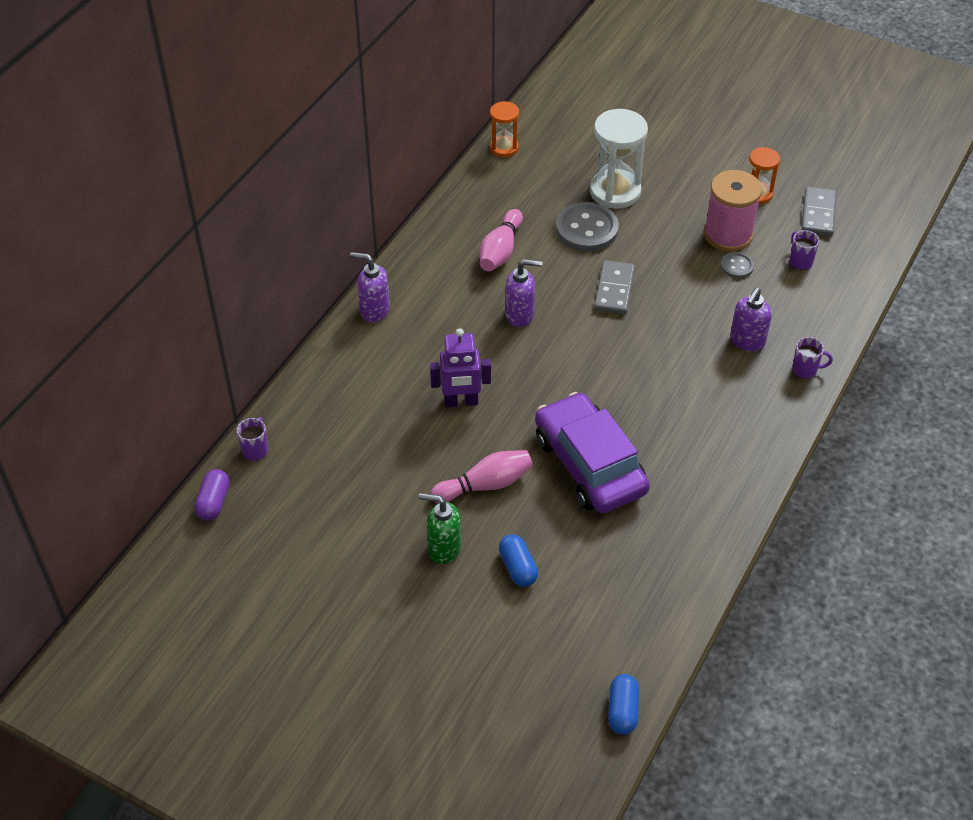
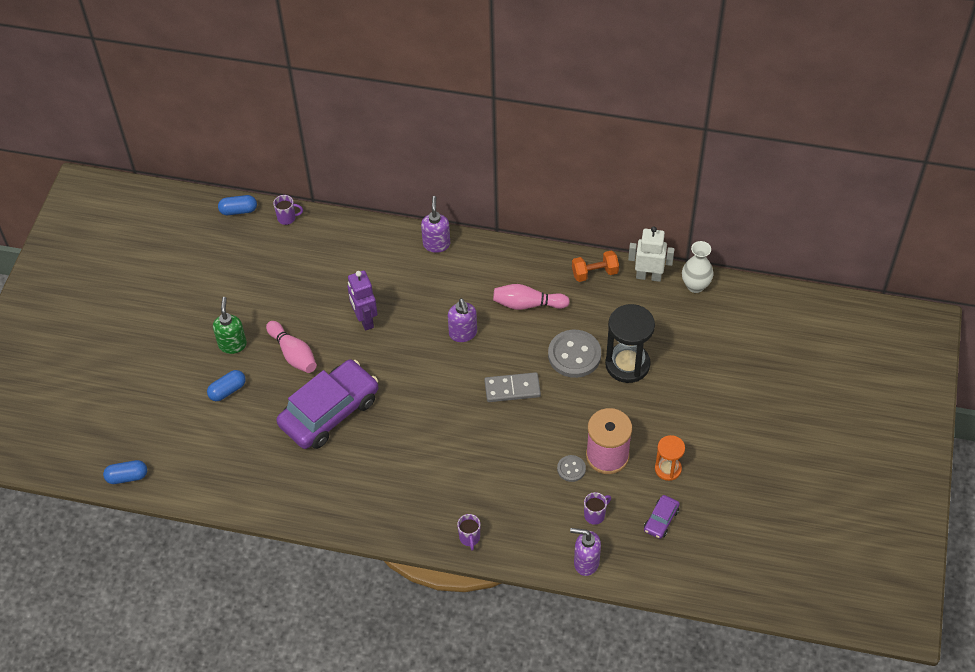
camera: 75 degrees right, 5 degrees up
purple capsule [194,469,229,520] -> blue capsule [218,195,257,215]
orange hourglass [490,101,519,157] -> white robot [628,227,675,282]
white hourglass [590,109,648,209] -> black hourglass [605,304,655,383]
purple soap dispenser [730,288,772,351] -> purple soap dispenser moved to [570,528,601,576]
grey domino [801,186,837,236] -> purple car [644,495,680,539]
none -> orange dumbbell [572,250,619,282]
none -> white vase [682,241,714,293]

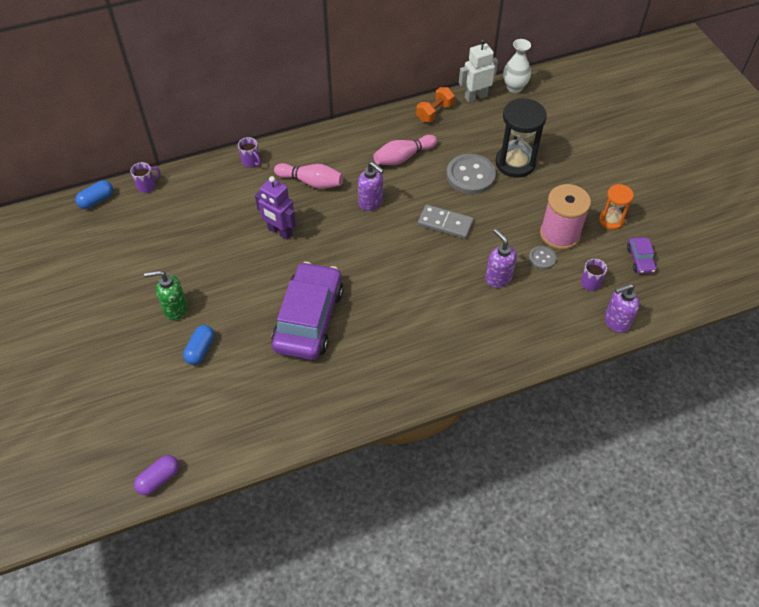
camera: 35 degrees left, 0 degrees up
blue capsule [103,460,147,484] -> purple capsule [134,455,179,495]
green soap dispenser [213,297,247,354] -> green soap dispenser turned 60 degrees counterclockwise [144,270,188,321]
pink bowling pin [266,321,317,373] -> pink bowling pin moved to [274,163,343,189]
purple soap dispenser [421,196,450,253] -> purple soap dispenser moved to [485,229,517,288]
purple mug [457,514,480,551] -> purple mug moved to [238,137,261,168]
grey domino [484,372,541,402] -> grey domino turned 60 degrees clockwise [418,204,474,239]

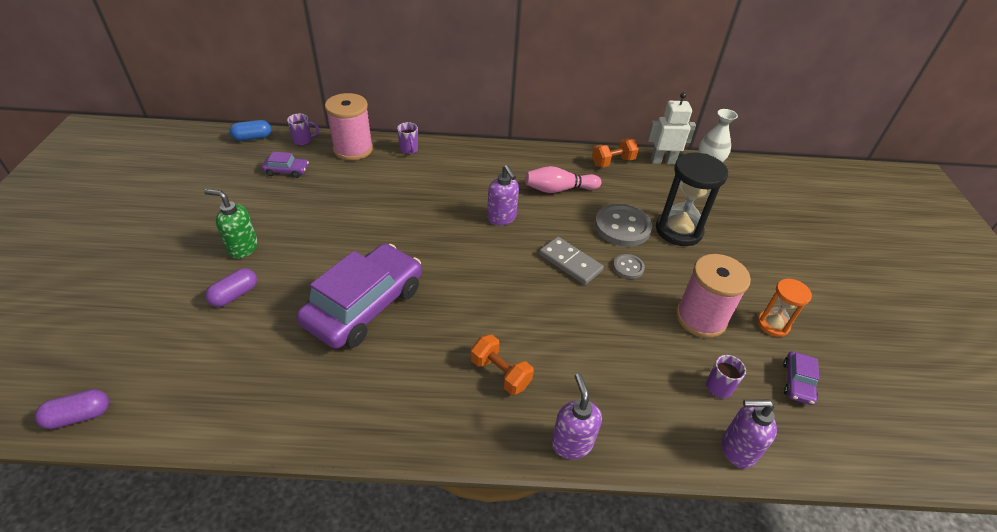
camera: 20 degrees right, 10 degrees down
blue capsule [183,325,214,365] -> purple capsule [205,268,257,307]
purple robot [255,176,296,240] -> none
pink bowling pin [274,163,343,189] -> none
purple soap dispenser [485,229,517,288] -> purple soap dispenser moved to [551,373,602,459]
grey button [529,246,557,269] -> grey button moved to [613,254,645,279]
none -> purple car [262,152,309,178]
none -> pink spool [325,93,373,160]
none -> orange dumbbell [471,334,534,395]

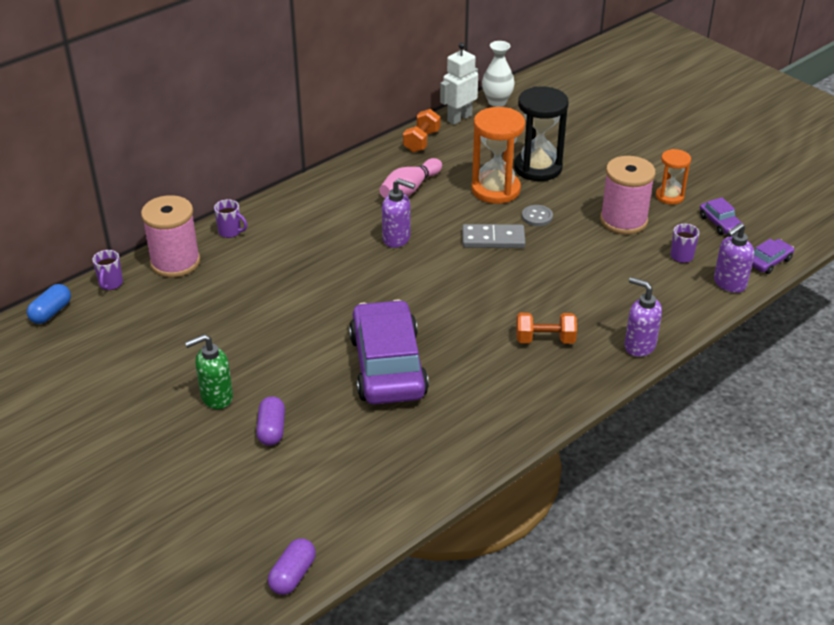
camera: 40 degrees left, 5 degrees down
purple car [262,152,309,178] -> purple car moved to [752,239,794,274]
purple mug [287,114,319,145] -> purple mug turned 150 degrees clockwise [92,250,123,290]
grey button [595,204,652,247] -> orange hourglass [471,107,525,204]

